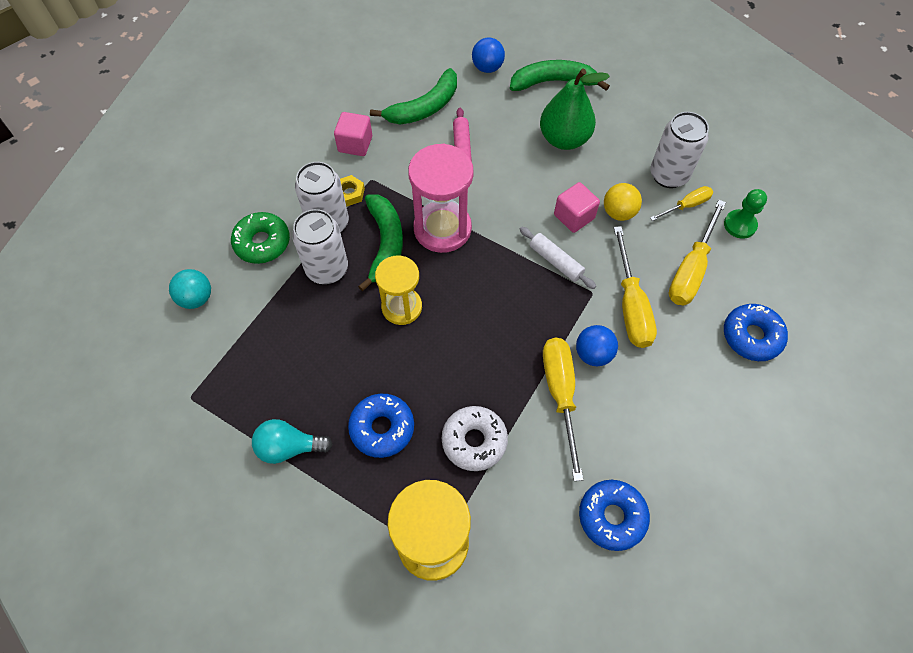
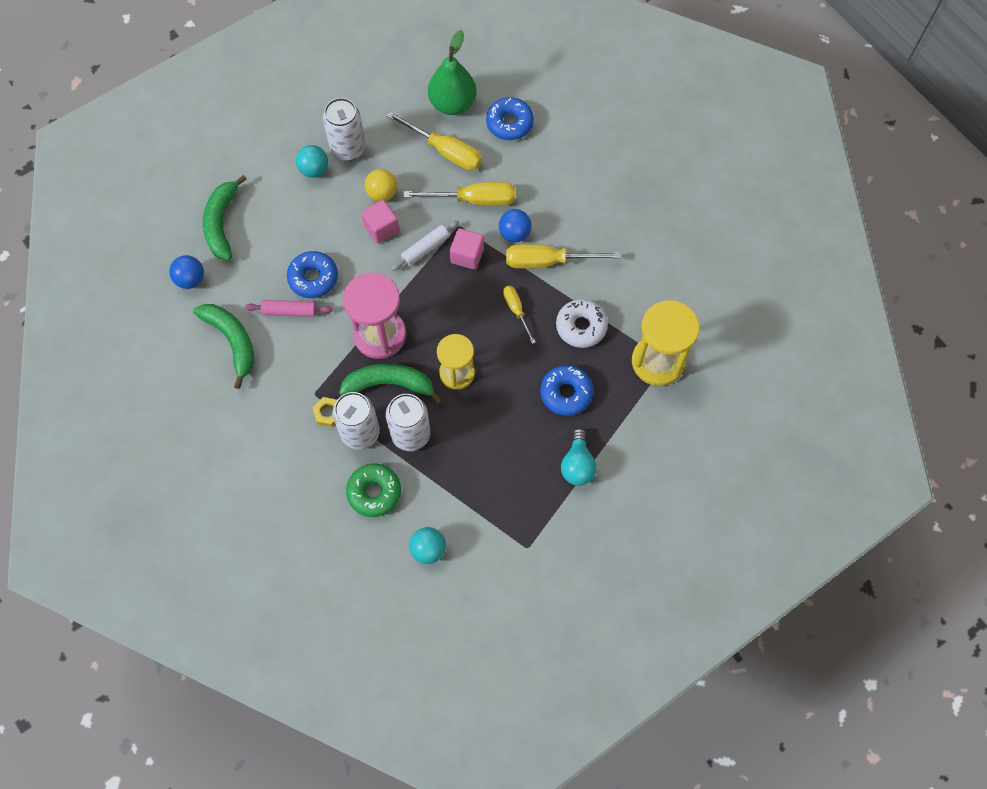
camera: 85 degrees left, 5 degrees up
pink cube [334,112,372,156] -> pink cube moved to [450,228,484,270]
green pear [540,69,610,150] -> green pear moved to [428,30,477,115]
blue donut [579,480,650,551] -> blue donut moved to [287,251,338,298]
yellow screwdriver [650,186,713,221] -> yellow screwdriver moved to [503,286,536,344]
green pawn [724,189,767,239] -> none
none -> turquoise ball [296,145,328,177]

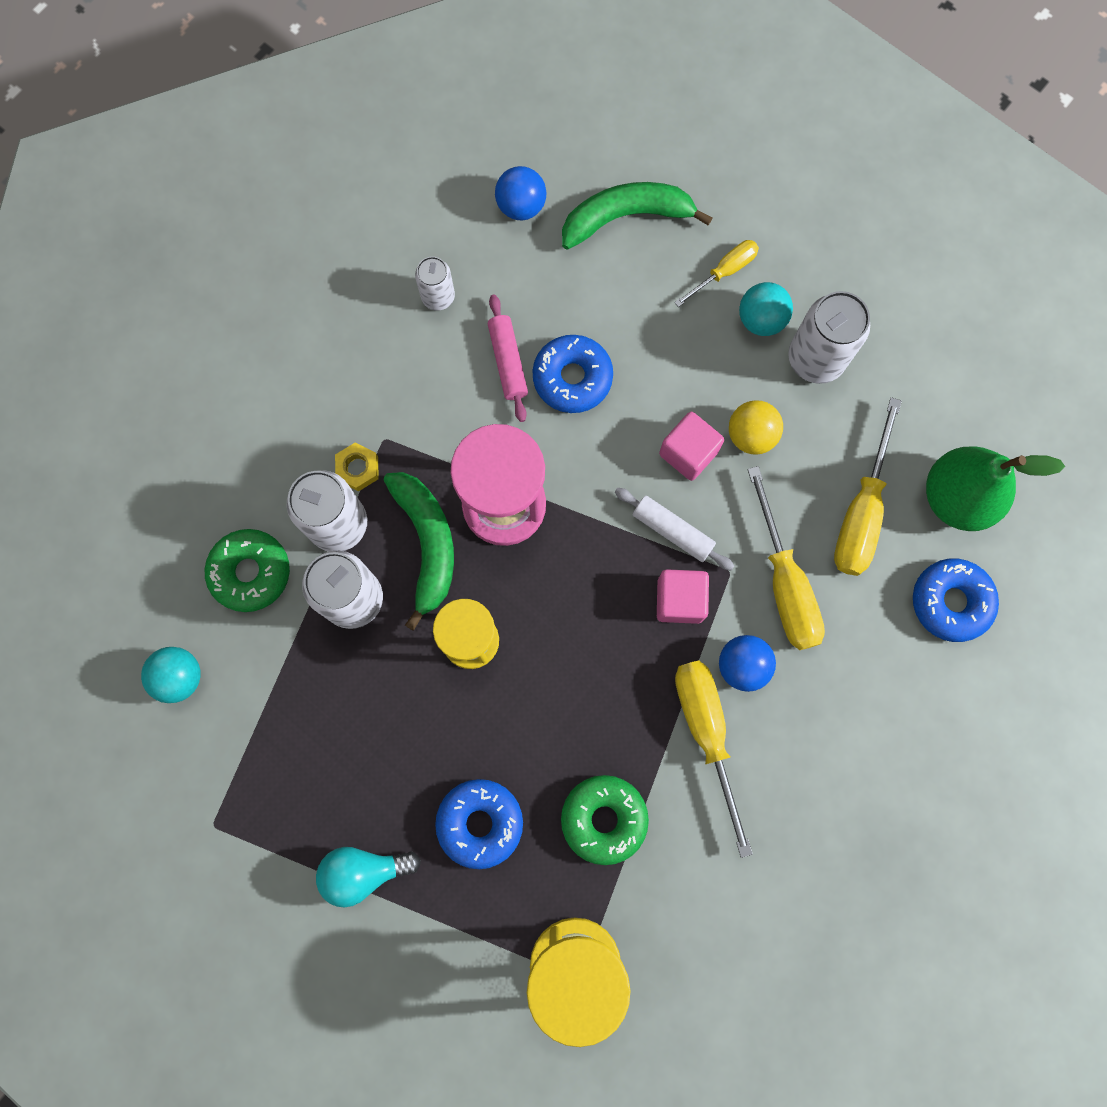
camera: 75 degrees right, 10 degrees up
green banana [193,304,254,389] -> white can [415,256,455,311]
yellow screwdriver [503,286,536,344] -> yellow screwdriver moved to [674,240,759,307]
white donut [556,299,608,348] -> green donut [561,775,649,865]

